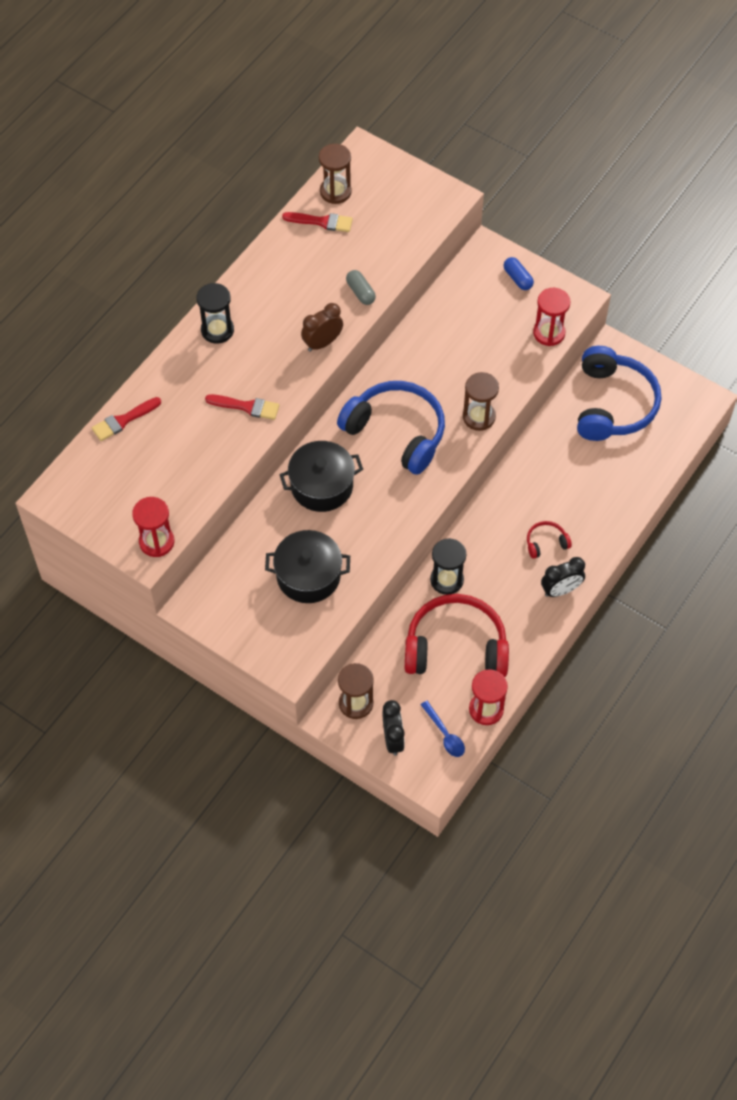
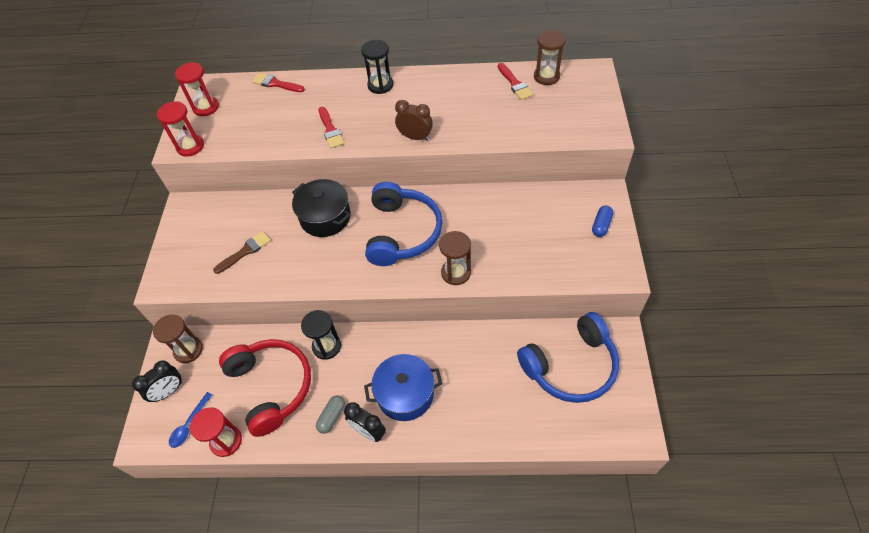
camera: 60 degrees right, 5 degrees down
black pot [265,530,350,603] -> brown brush [213,231,271,274]
grey capsule [346,270,376,305] -> grey capsule moved to [316,395,345,434]
red headphones [527,521,572,559] -> blue pot [364,354,442,421]
red hourglass [533,288,571,346] -> red hourglass moved to [175,62,219,116]

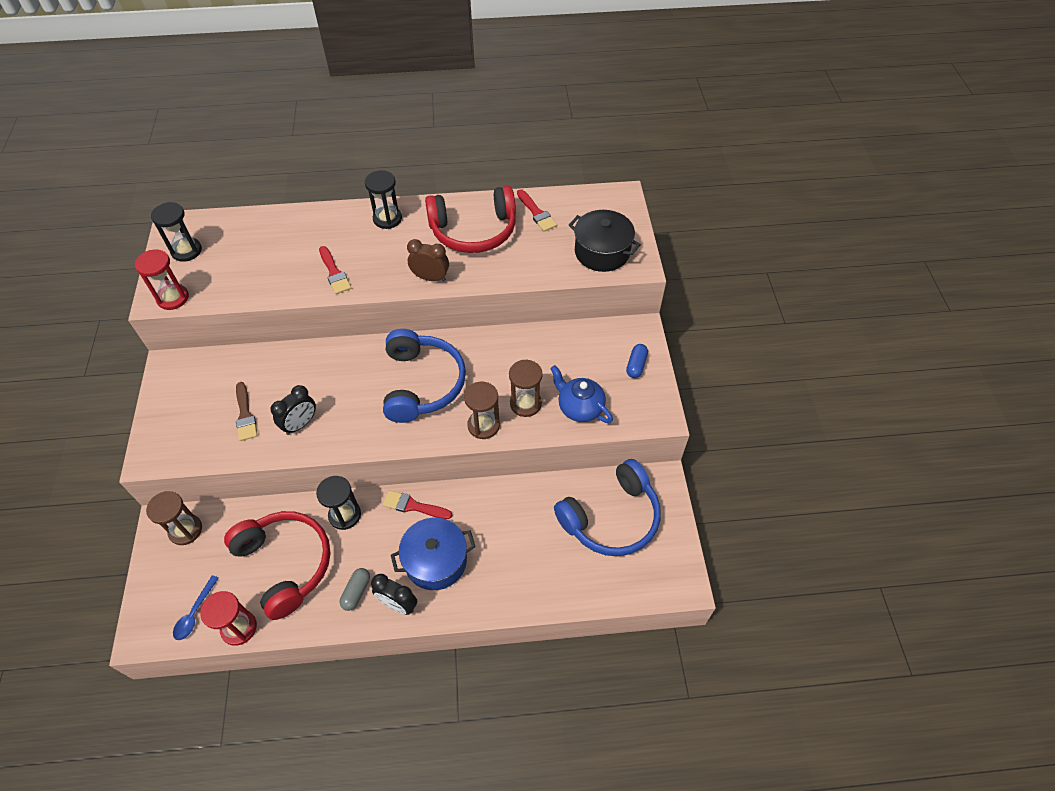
camera: 10 degrees left, 0 degrees up
black clock [132,360,182,402] -> black clock moved to [270,385,316,435]
red hourglass [175,62,219,116] -> black hourglass [151,202,202,262]
brown brush [213,231,271,274] -> brown brush turned 120 degrees clockwise [236,382,257,441]
red brush [252,73,305,92] -> red brush moved to [383,490,452,519]
black pot [292,179,351,237] -> black pot moved to [569,210,641,272]
brown hourglass [534,30,566,85] -> brown hourglass moved to [509,359,542,417]
none -> red headphones [425,186,516,253]
none -> blue teapot [550,365,613,423]

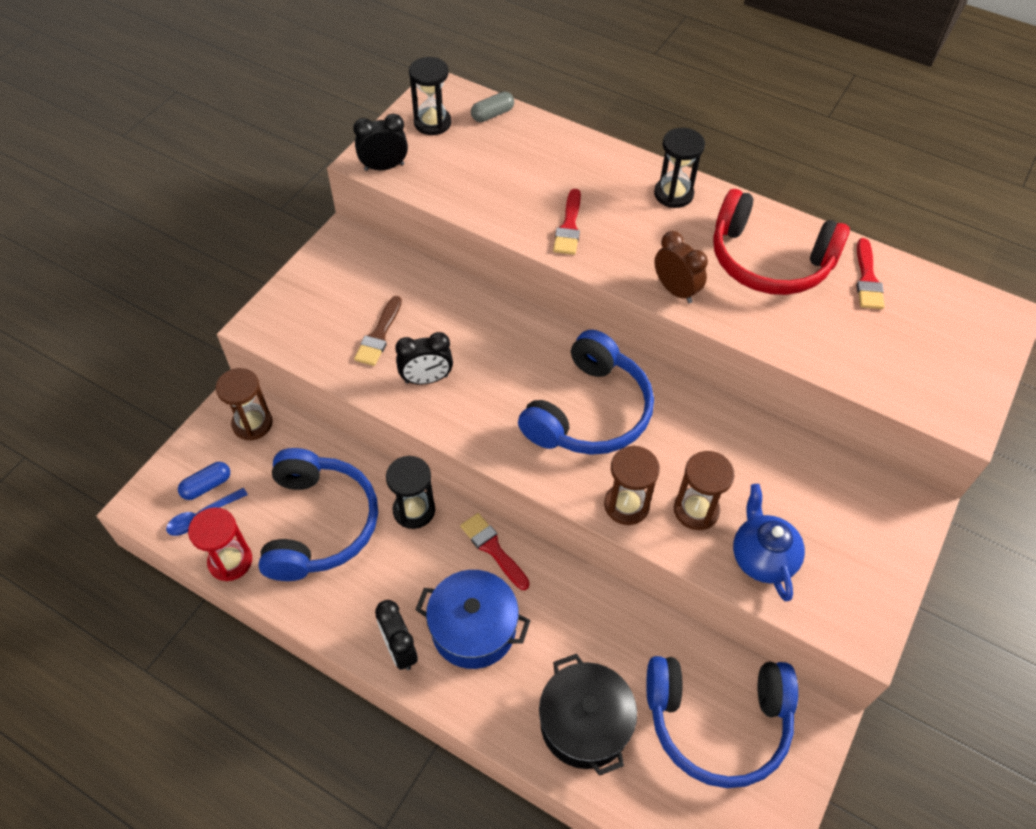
camera: 35 degrees right, 0 degrees up
red hourglass [135,250,189,310] -> black clock [353,114,408,171]
red headphones [224,511,331,620] -> blue headphones [258,448,378,581]
grey capsule [340,568,370,611] -> grey capsule moved to [471,92,514,122]
black pot [569,210,641,272] -> black pot moved to [539,654,637,776]
blue capsule [626,344,648,378] -> blue capsule moved to [178,462,230,500]

